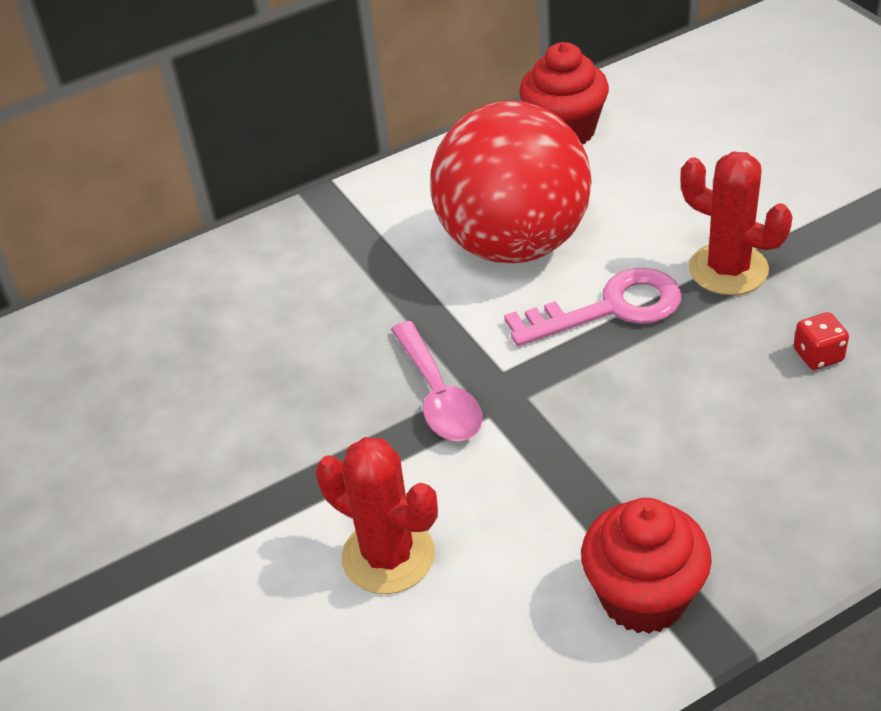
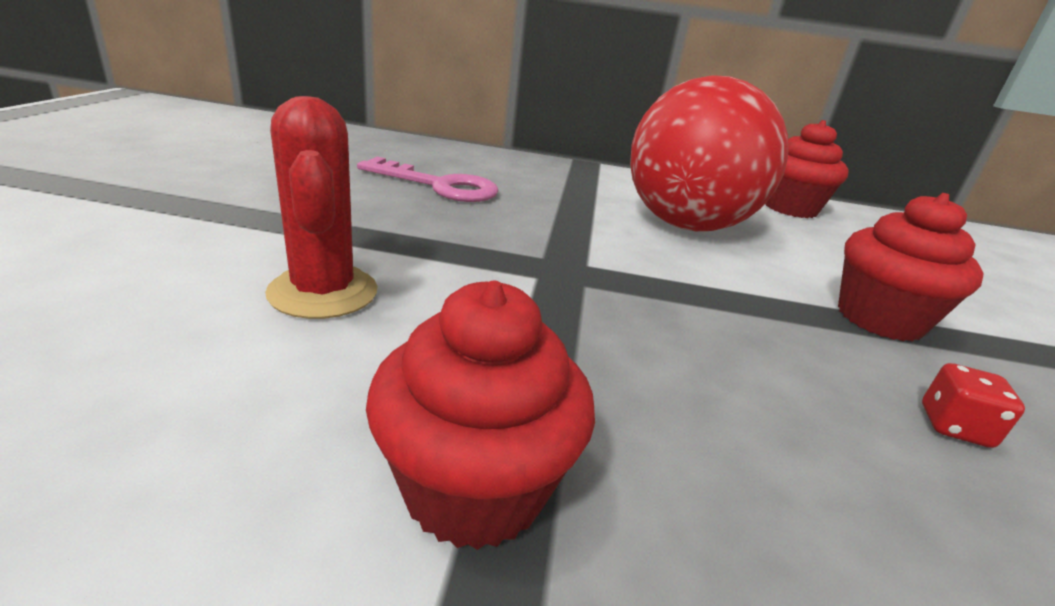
camera: 30 degrees right, 15 degrees down
pink spoon [391,321,483,441] -> none
pink key [504,268,681,346] -> pink key moved to [357,157,499,202]
red cactus [680,151,793,295] -> red cupcake [838,193,984,341]

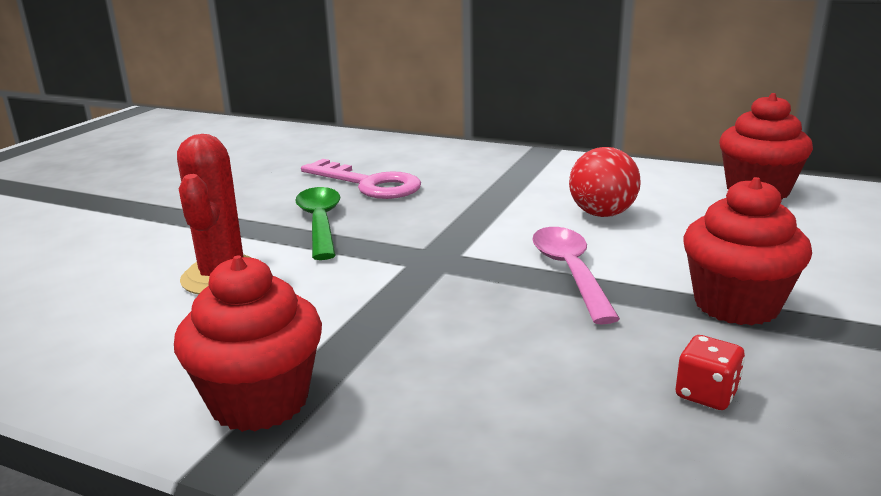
camera: 20 degrees right, 5 degrees down
red ball [630,75,788,231] -> red ball [569,147,641,217], size x0.47
none -> green spoon [295,187,340,260]
none -> pink spoon [532,227,620,324]

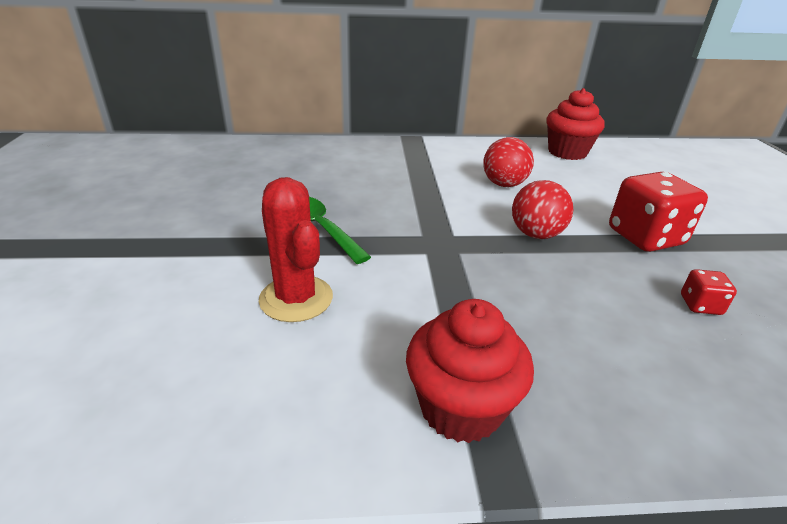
camera: 30 degrees left, 10 degrees up
pink key [301,159,421,199] -> none
pink spoon [532,227,620,324] -> red ball [512,180,573,239]
red cupcake [684,177,812,325] -> red dice [609,172,708,252]

